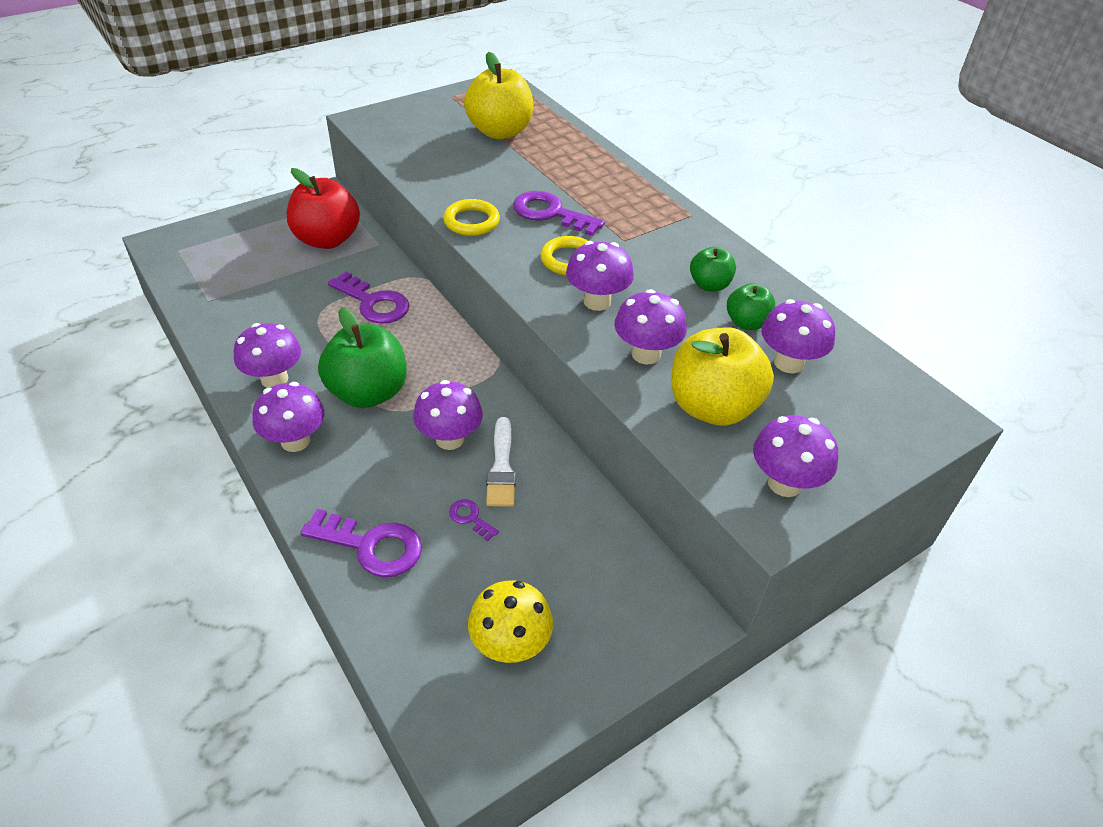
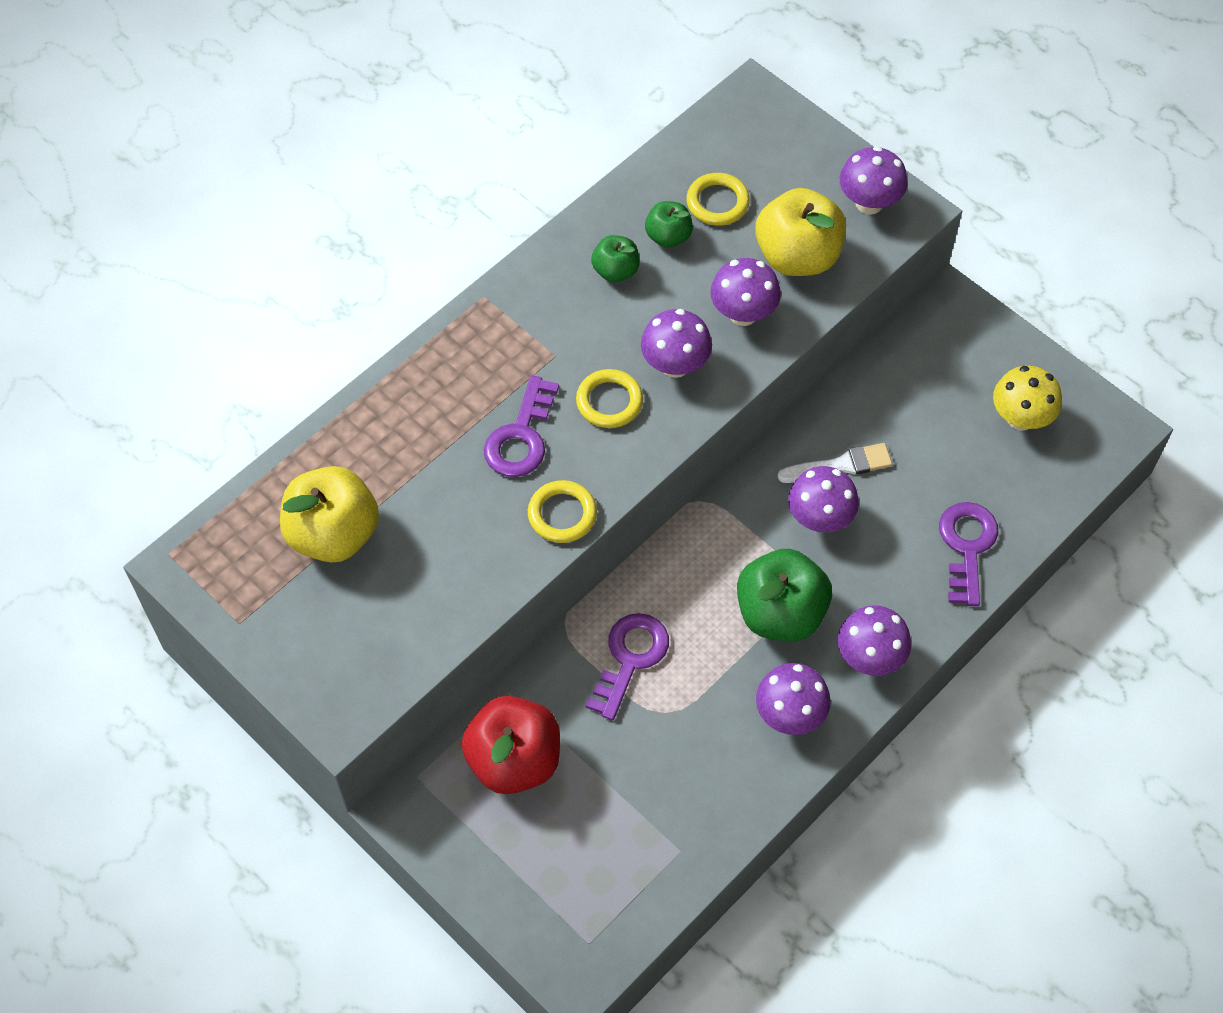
camera: 100 degrees left, 15 degrees up
purple key [449,499,499,541] -> none
purple mushroom [761,299,835,373] -> yellow ring [686,173,750,226]

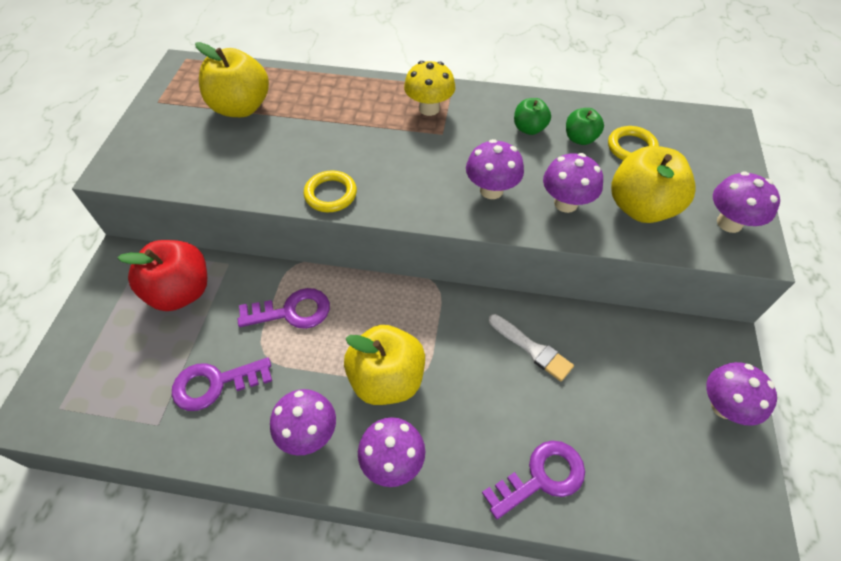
camera: 55 degrees right, 5 degrees down
purple key [484,375,559,477] -> purple key moved to [172,358,272,411]
yellow ring [576,369,643,428] -> none
green apple [737,549,832,641] -> yellow apple [344,325,425,405]
purple mushroom [788,466,859,532] -> purple mushroom moved to [706,362,777,426]
yellow mushroom [993,366,1062,431] -> yellow mushroom moved to [404,61,455,116]

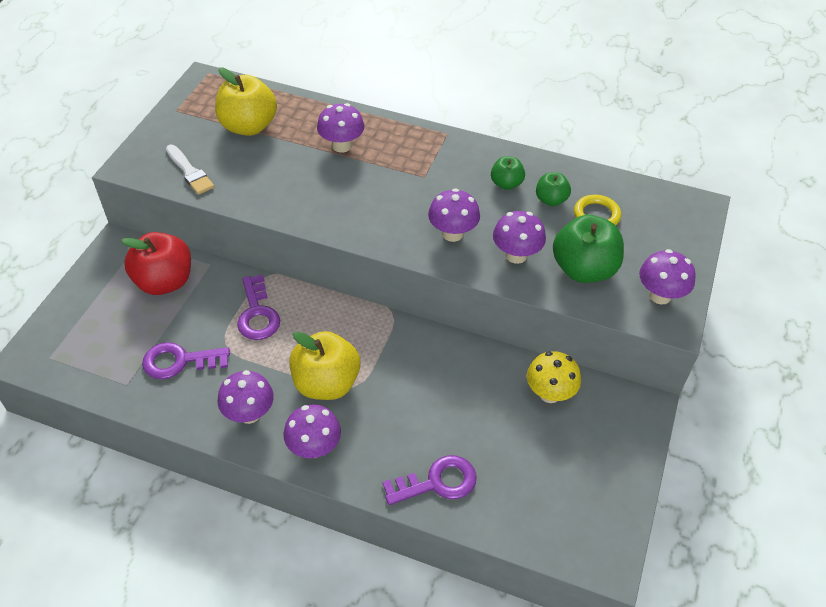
camera: 10 degrees right, 5 degrees down
purple key [238,288,330,329] -> purple key turned 75 degrees clockwise [237,275,280,340]
yellow ring [304,170,357,212] -> none
yellow mushroom [404,61,455,116] -> yellow mushroom moved to [527,351,581,403]
white brush [489,314,574,381] -> white brush moved to [166,145,215,195]
yellow apple [611,146,696,223] -> green apple [553,215,624,283]
purple mushroom [706,362,777,426] -> purple mushroom moved to [317,103,364,152]

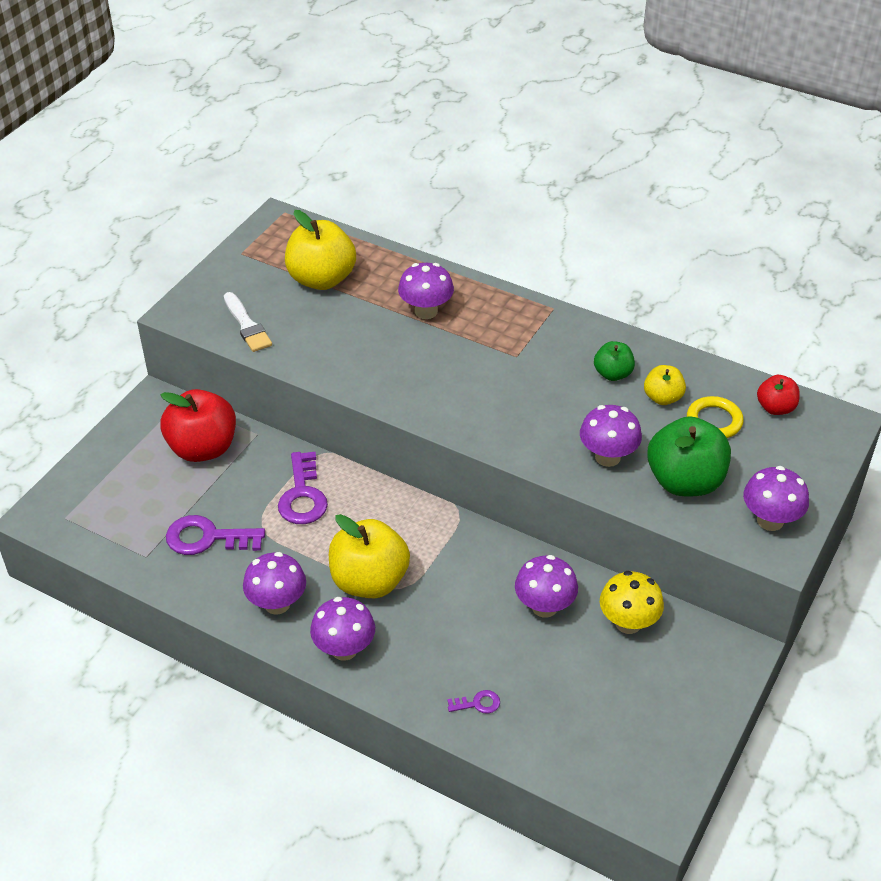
camera: 10 degrees right, 5 degrees down
purple key [382,455,477,505] -> purple key [447,690,500,714], size x0.49
purple mushroom [428,188,480,242] -> purple mushroom moved to [515,555,578,618]
green apple [536,172,571,206] -> yellow apple [644,365,686,405]
none -> red apple [757,375,800,415]

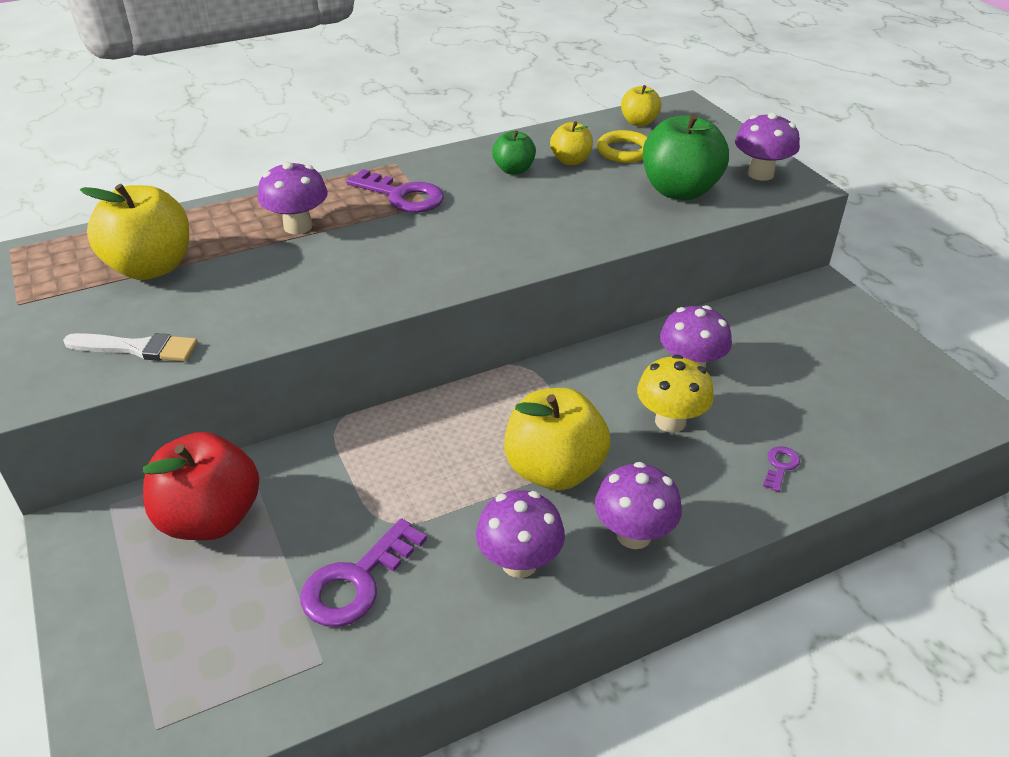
camera: 55 degrees left, 5 degrees down
purple key [278,452,328,524] -> purple key moved to [346,169,444,213]
purple mushroom [580,405,642,467] -> none
yellow mushroom [600,571,664,634] -> yellow mushroom moved to [637,355,714,433]
red apple [757,375,800,415] -> yellow apple [621,85,662,126]

